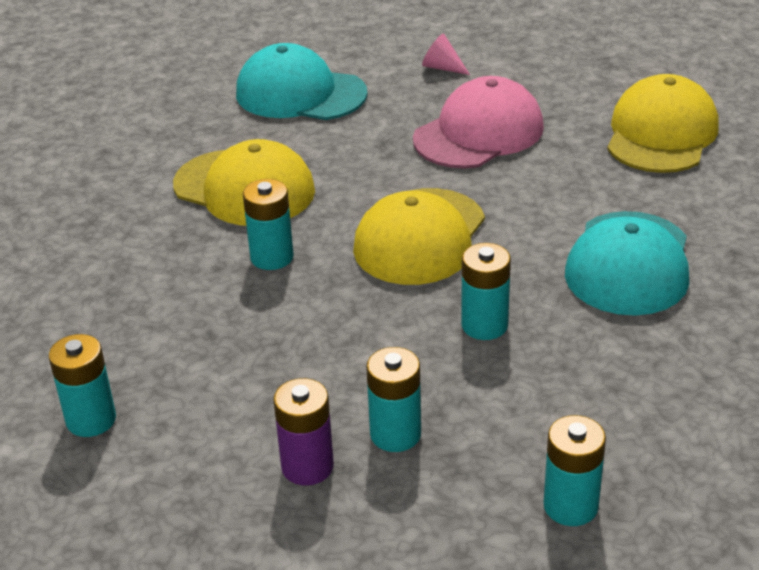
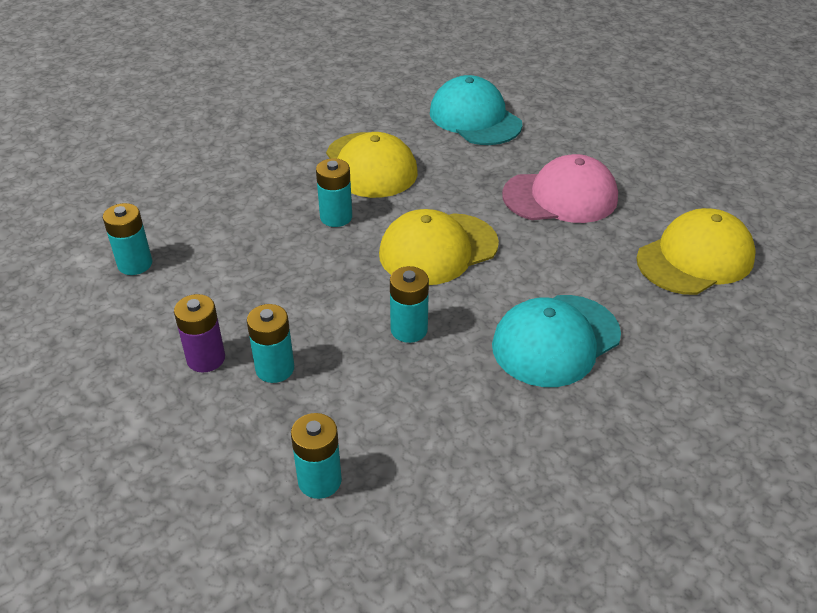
camera: 35 degrees right, 5 degrees up
pink cone [422,34,470,75] -> none

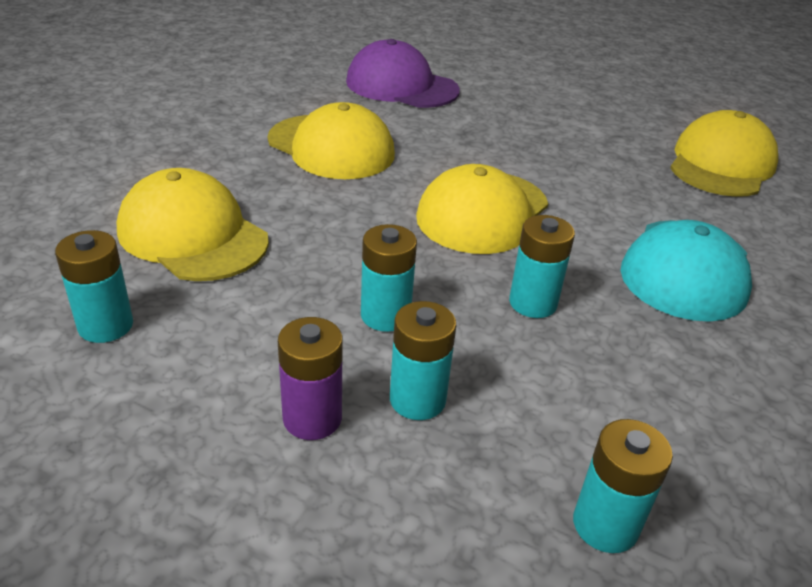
camera: 30 degrees left, 5 degrees down
turquoise battery [316,158,352,227] -> turquoise battery moved to [361,224,417,332]
turquoise cap [430,75,523,145] -> purple cap [346,39,460,108]
pink cap [502,154,618,223] -> none
none -> yellow cap [116,168,269,281]

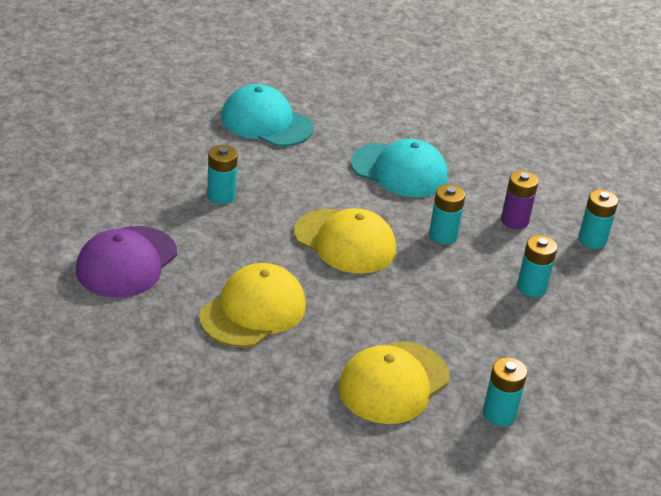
camera: 90 degrees left, 0 degrees up
purple battery [278,317,343,440] -> purple battery moved to [501,170,539,229]
turquoise battery [361,224,417,332] -> turquoise battery moved to [207,145,238,204]
yellow cap [670,110,778,197] -> turquoise cap [221,84,314,146]

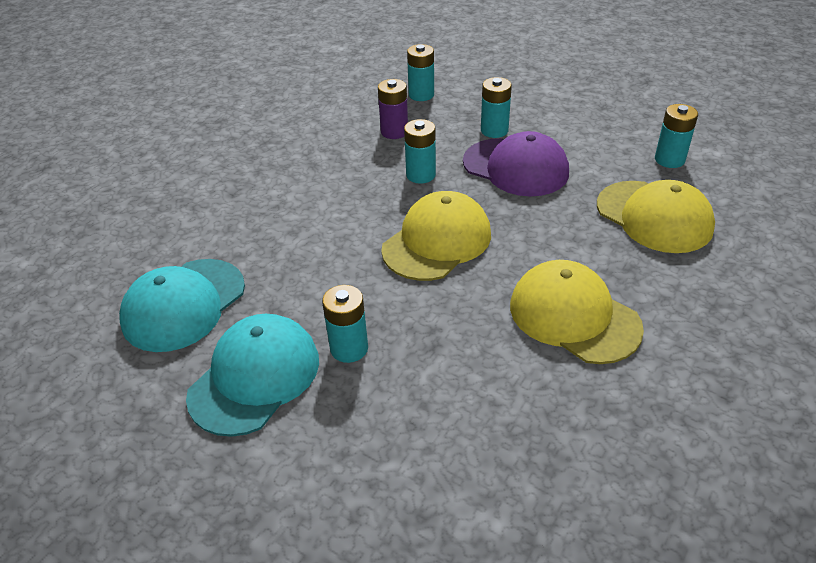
camera: 80 degrees left, 5 degrees up
purple cap [76,226,177,298] -> purple cap moved to [463,131,569,196]
turquoise cap [351,139,448,197] -> turquoise cap moved to [186,314,319,437]

